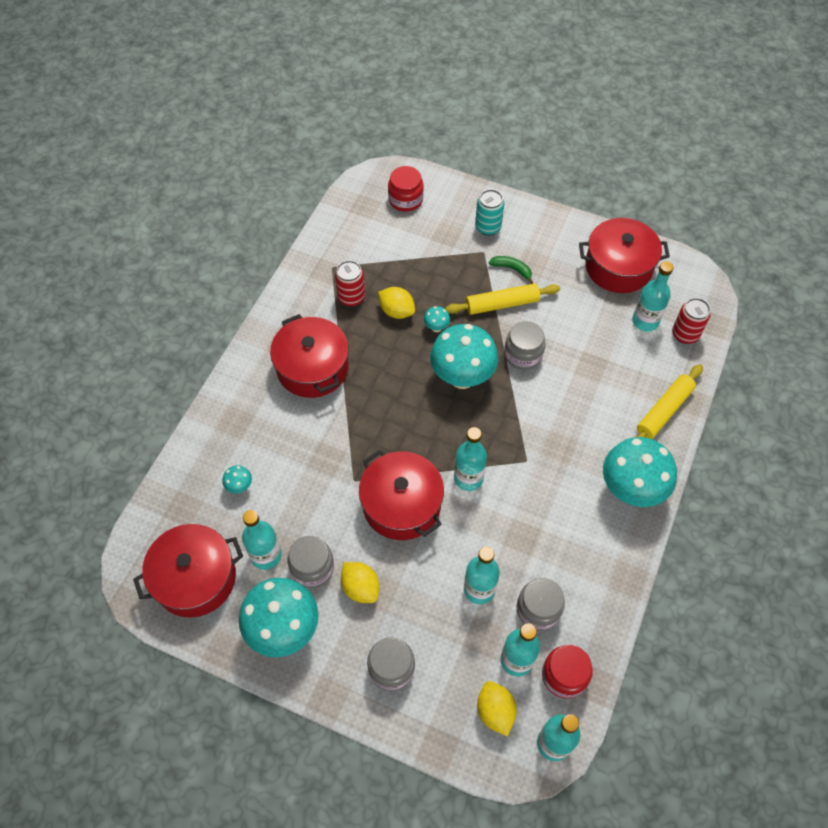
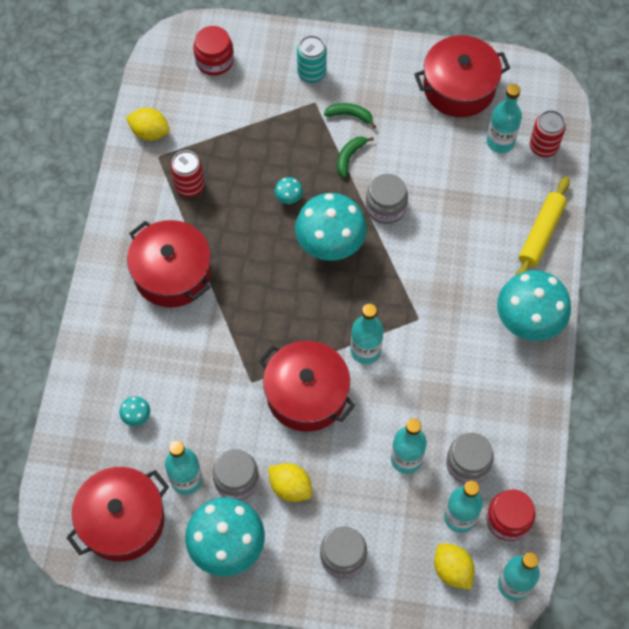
camera: 15 degrees left, 5 degrees up
yellow lemon [378,287,415,319] -> yellow lemon moved to [126,108,169,141]
yellow rolling pin [445,283,560,315] -> green banana [337,137,374,178]

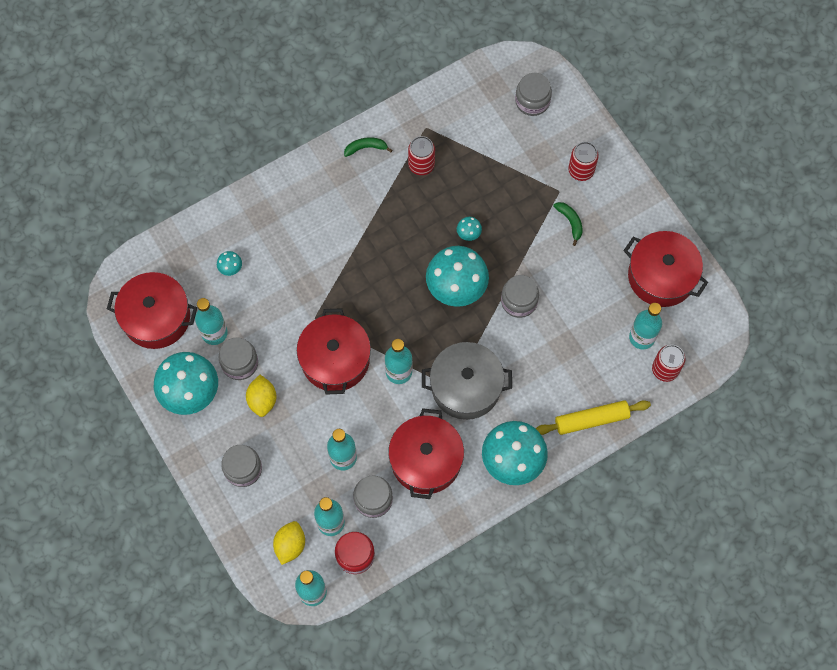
camera: 50 degrees right, 5 degrees up
yellow lemon [126,108,169,141] -> none
red pot [127,220,211,308] -> red pot moved to [388,408,464,499]
red jar [194,26,234,75] -> grey jar [515,73,552,116]
turquoise can [297,35,327,83] -> red can [568,142,599,181]
green banana [337,137,374,178] -> green banana moved to [344,137,392,157]
none -> grey pot [422,342,512,420]

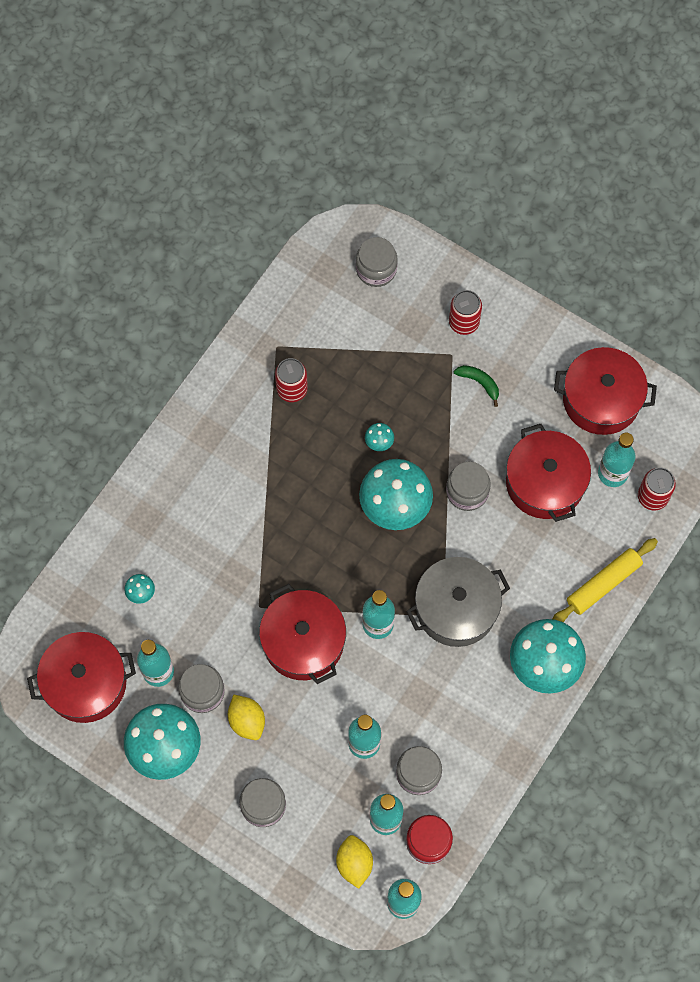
camera: 25 degrees left, 0 degrees up
green banana [344,137,392,157] -> none
red pot [388,408,464,499] -> red pot moved to [506,424,591,522]

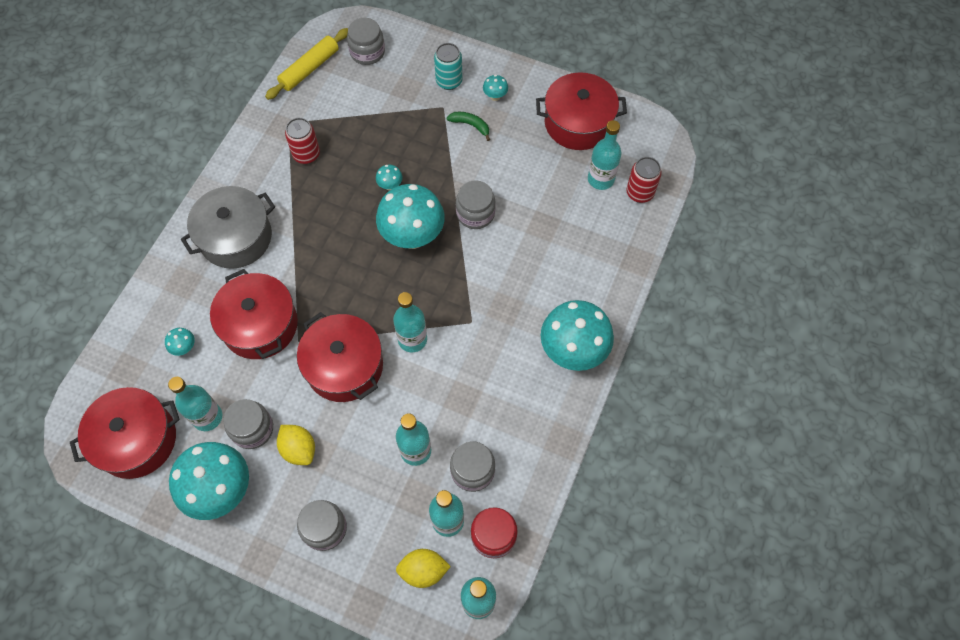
camera: 10 degrees left, 5 degrees down
yellow lemon [336,835,373,889] -> yellow lemon turned 75 degrees counterclockwise [396,549,451,588]
grey pot [406,557,510,647] -> grey pot moved to [181,186,275,269]
red can [449,290,482,335] -> turquoise can [434,43,462,90]
red pot [506,424,591,522] -> red pot moved to [210,269,298,359]
yellow rolling pin [553,538,658,622] -> yellow rolling pin moved to [265,28,348,100]
none -> turquoise mushroom [483,75,508,101]

